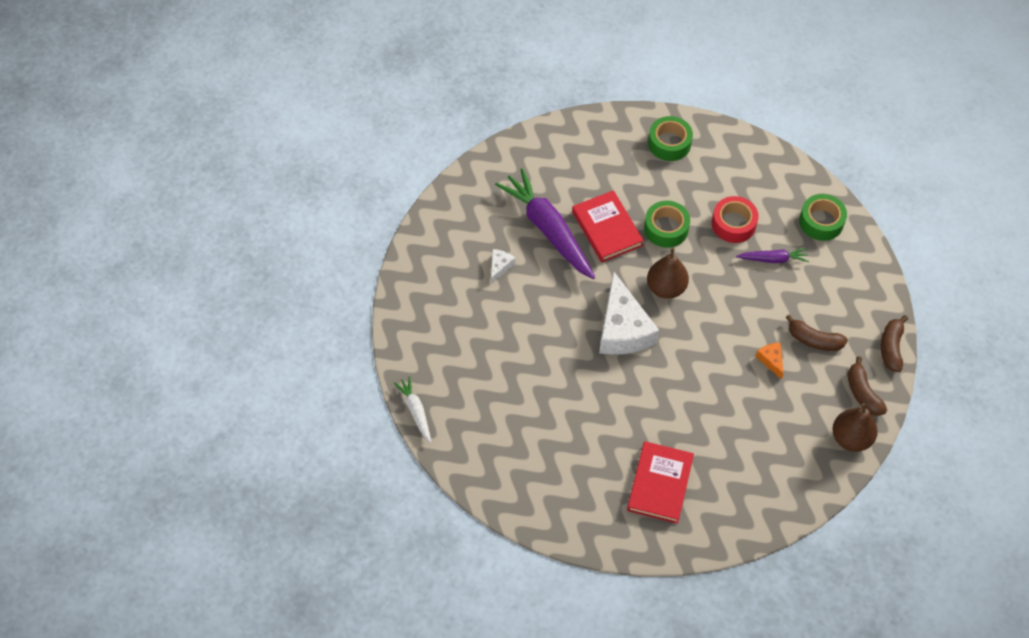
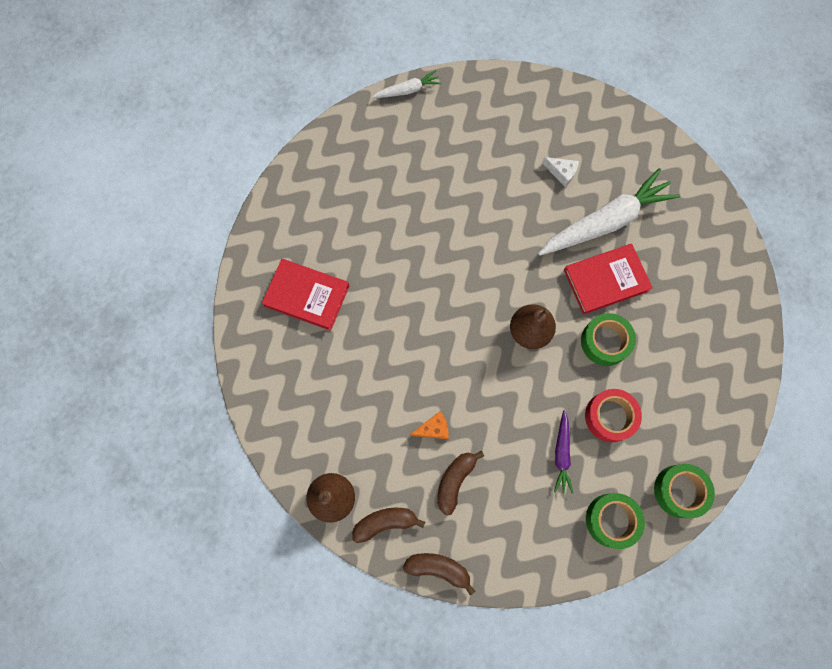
camera: 95 degrees right, 15 degrees up
purple carrot [495,168,595,279] -> white carrot [538,168,680,256]
white cheese [599,271,659,355] -> none
green tape [648,116,693,161] -> green tape moved to [654,464,715,518]

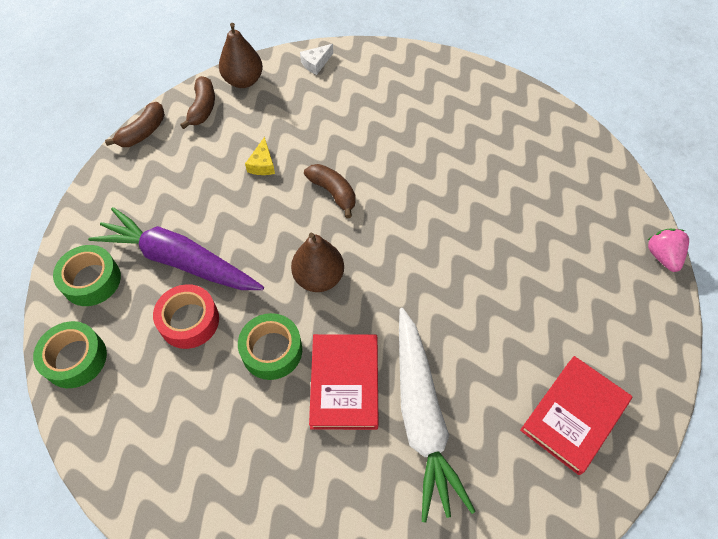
camera: 110 degrees right, 15 degrees down
red book [262,259,349,331] -> red book moved to [520,356,633,475]
white carrot [372,70,441,98] -> pink strawberry [648,229,689,272]
orange cheese [410,411,449,439] -> yellow cheese [245,137,275,175]
brown banana [437,451,484,516] -> brown banana moved to [304,164,356,218]
white cheese [542,157,579,187] -> white cheese moved to [300,44,333,75]
purple carrot [554,410,573,494] -> purple carrot [88,207,264,290], size x2.07

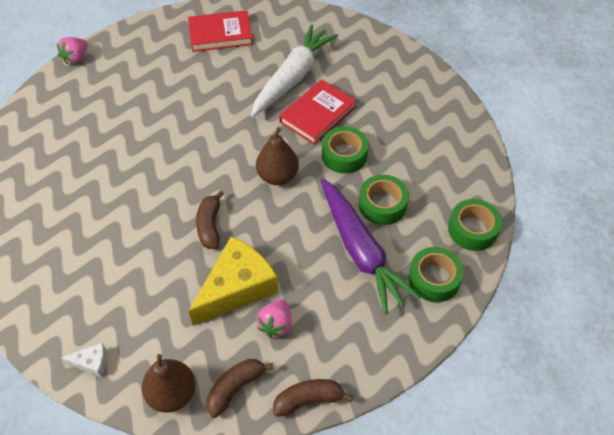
camera: 140 degrees left, 5 degrees down
red tape [153,284,219,349] -> green tape [359,175,409,225]
yellow cheese [245,137,275,175] -> yellow cheese [189,237,278,326], size x2.30
none -> pink strawberry [257,299,292,338]

